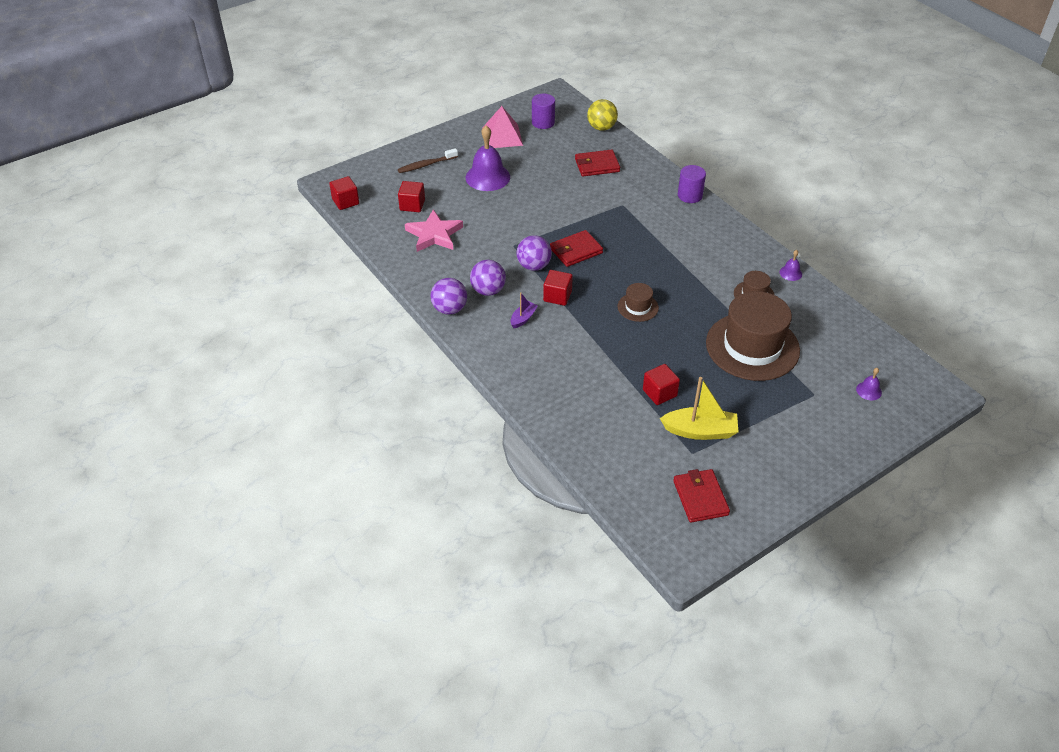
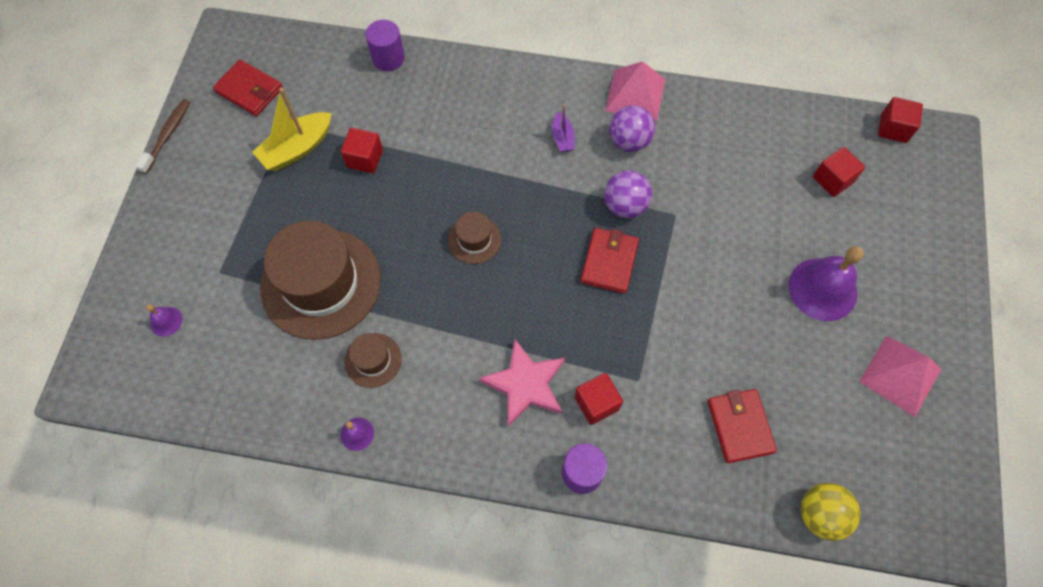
camera: 135 degrees right, 20 degrees up
brown toothbrush [398,148,458,173] -> brown toothbrush moved to [136,99,190,174]
pink star [405,209,463,252] -> pink star moved to [479,339,565,427]
purple ball [430,278,467,315] -> pink pyramid [605,61,665,121]
purple cylinder [532,94,555,129] -> purple cylinder moved to [365,20,405,71]
red cube [543,270,573,306] -> red cube moved to [575,373,623,425]
red wallet [575,150,620,176] -> red wallet turned 45 degrees counterclockwise [708,389,777,463]

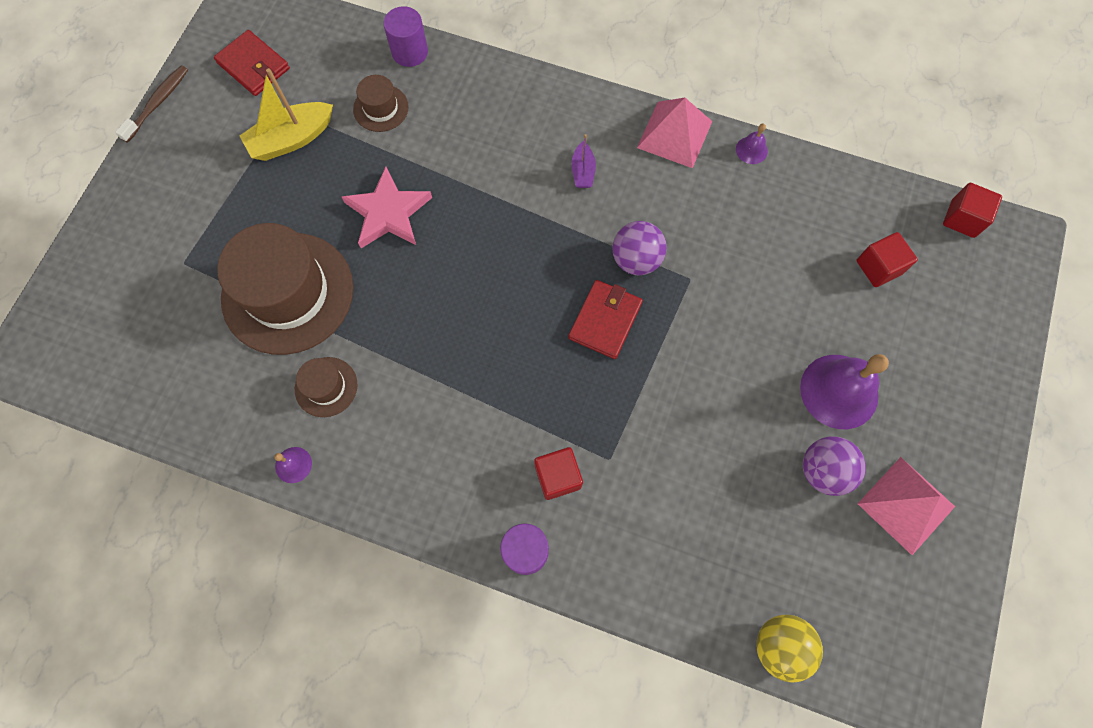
camera: 10 degrees right, 5 degrees up
purple bell [146,304,182,337] -> purple bell moved to [736,123,768,164]
red cube [341,128,383,173] -> none
brown hat [448,212,501,264] -> brown hat moved to [353,75,409,132]
pink star [479,339,565,427] -> pink star moved to [342,167,432,248]
purple ball [609,105,655,152] -> purple ball moved to [803,436,866,496]
red wallet [708,389,777,463] -> none

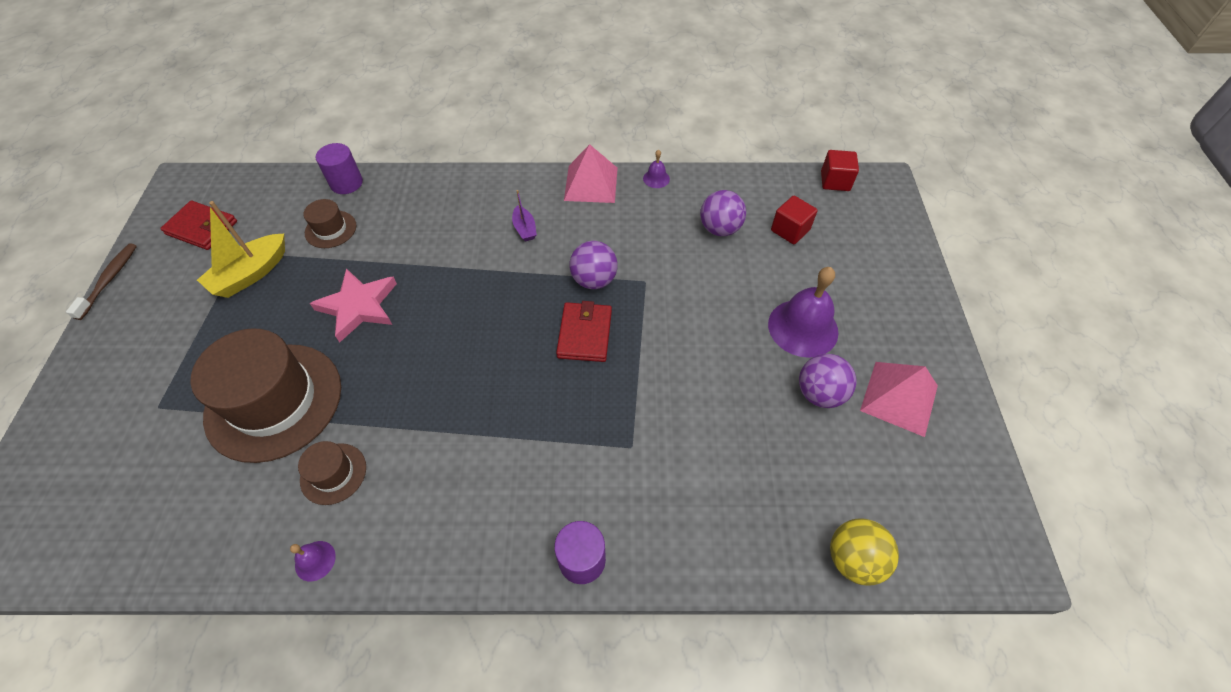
camera: 20 degrees left, 15 degrees down
red cube [534,447,583,500] -> none
none -> purple ball [700,190,746,236]

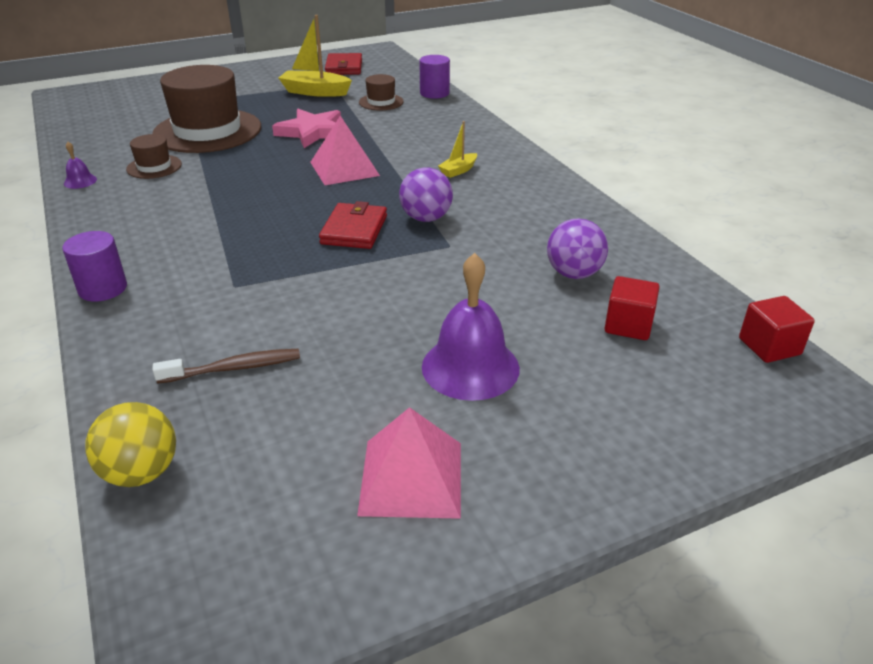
camera: 65 degrees right, 20 degrees down
brown toothbrush [66,243,137,320] -> brown toothbrush moved to [153,349,300,384]
purple boat [512,190,537,242] -> yellow boat [438,121,477,178]
red wallet [556,301,612,362] -> red wallet turned 60 degrees counterclockwise [319,201,387,249]
pink pyramid [564,144,618,203] -> pink pyramid moved to [310,116,380,185]
purple bell [643,150,670,188] -> none
purple ball [799,354,856,408] -> none

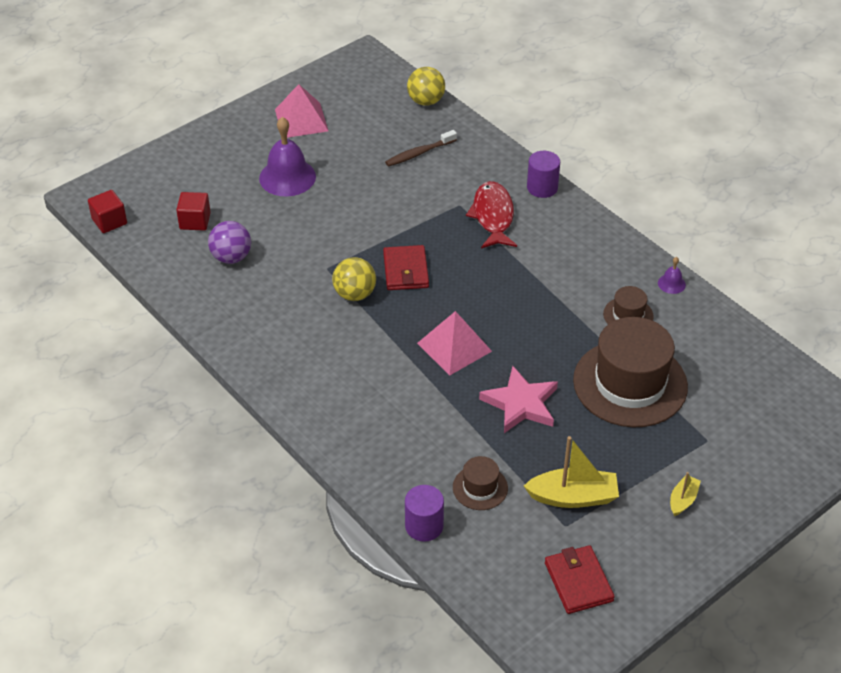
camera: 165 degrees right, 10 degrees up
purple ball [399,168,453,222] -> yellow ball [332,257,376,301]
yellow boat [438,121,477,178] -> yellow boat moved to [670,472,701,516]
none -> red fish [466,181,517,249]

